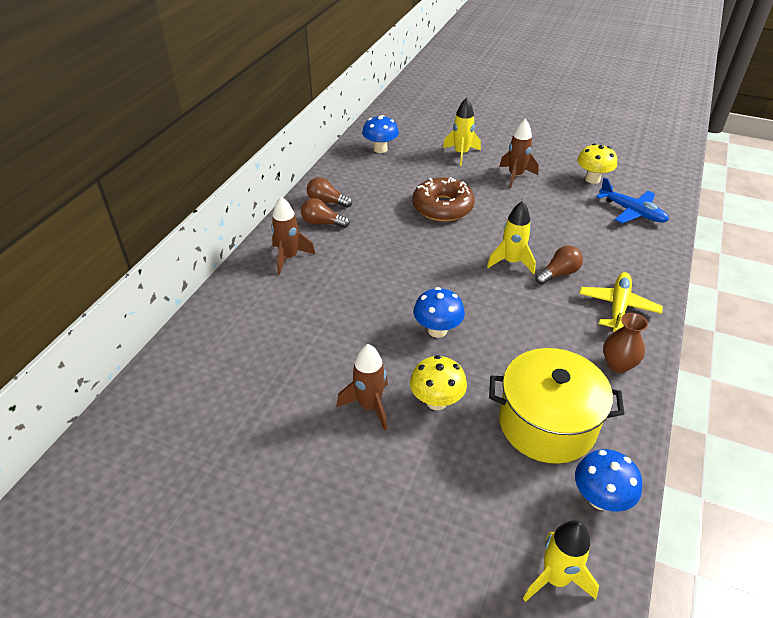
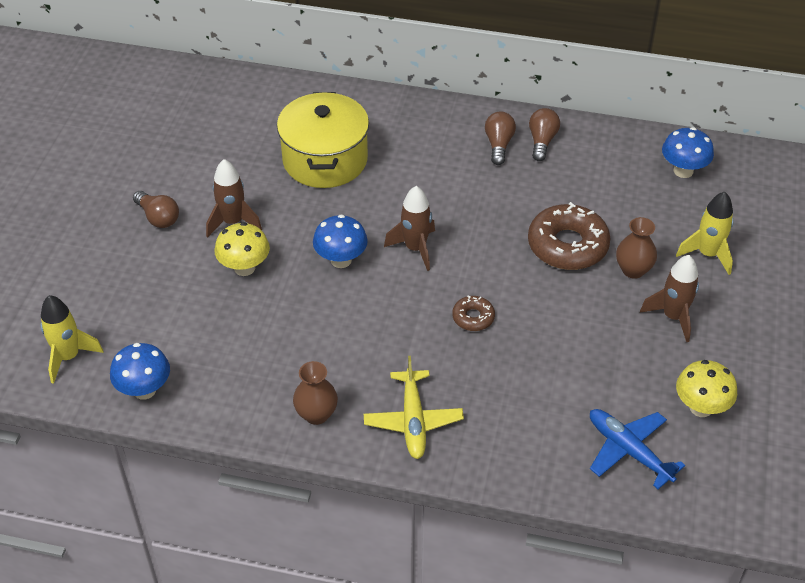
camera: 80 degrees right, 5 degrees up
brown rocket [271,197,316,275] -> brown rocket moved to [384,186,435,271]
yellow rocket [487,201,536,274] -> brown donut [452,296,495,331]
yellow pot [489,348,624,464] -> yellow pot moved to [277,92,369,188]
brown light bulb [535,245,583,285] -> brown light bulb moved to [133,191,179,228]
yellow plane [579,272,663,332] -> yellow plane turned 75 degrees clockwise [364,356,464,459]
blue plane [596,177,669,224] -> blue plane turned 105 degrees clockwise [590,409,685,489]
none -> brown vase [616,217,657,279]

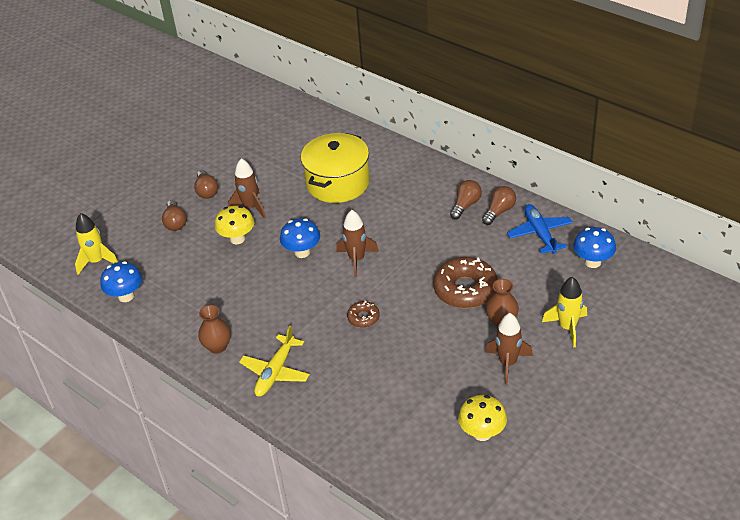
camera: 30 degrees right, 5 degrees down
blue plane [590,409,685,489] -> blue plane moved to [507,204,573,254]
none -> brown light bulb [162,200,187,231]

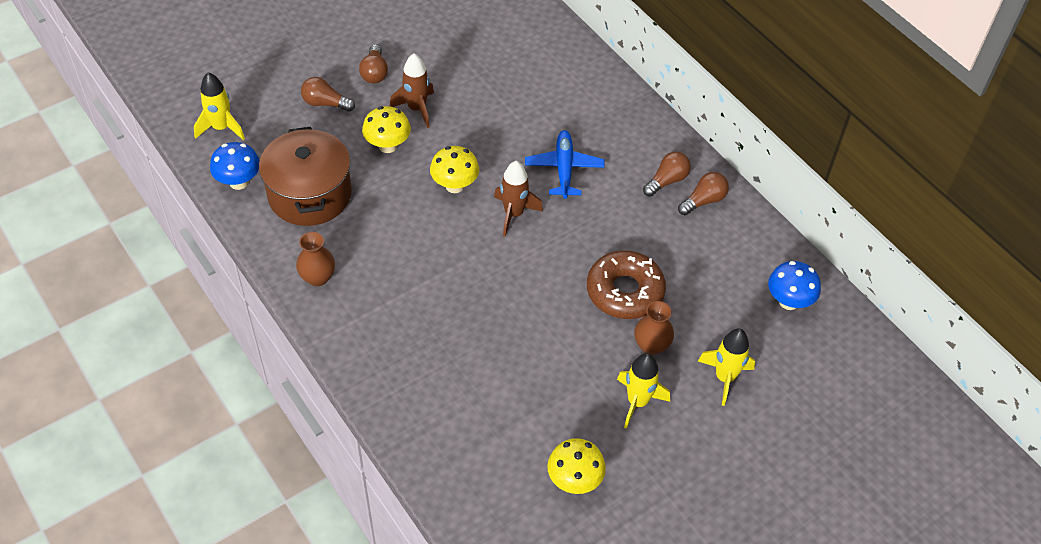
camera: 10 degrees right, 10 degrees up
brown light bulb [162,200,187,231] -> brown light bulb turned 105 degrees clockwise [301,77,355,112]
yellow plane [239,326,310,397] -> none
blue mushroom [280,218,320,258] -> yellow mushroom [430,146,479,193]
yellow pot [301,133,370,203] -> none
brown donut [347,301,380,328] -> none
brown rocket [485,313,533,385] -> yellow rocket [617,353,670,429]
blue plane [507,204,573,254] -> blue plane moved to [525,130,605,199]
none -> brown pot [259,127,352,226]

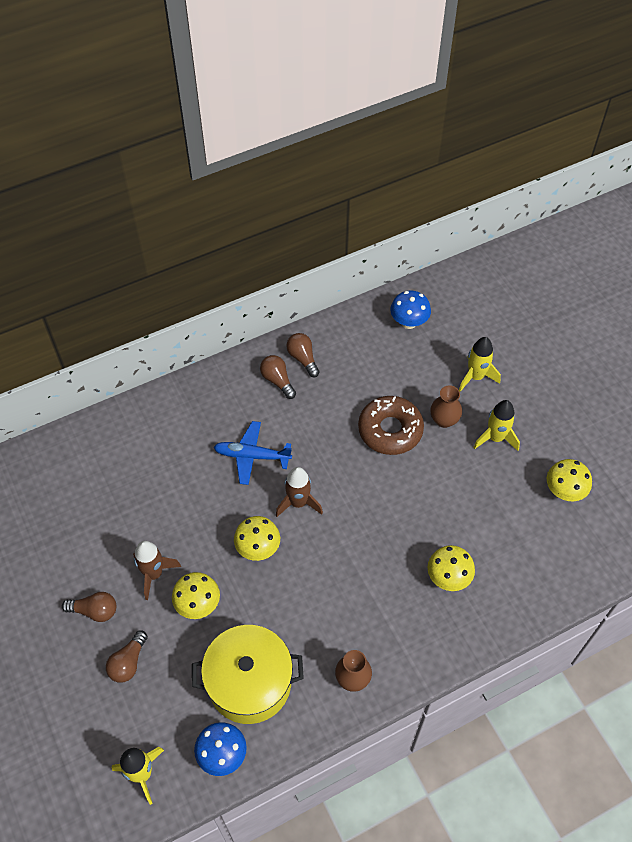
camera: 80 degrees left, 5 degrees up
brown pot [259,127,352,226] -> yellow pot [192,625,304,724]
none -> yellow mushroom [427,545,475,591]

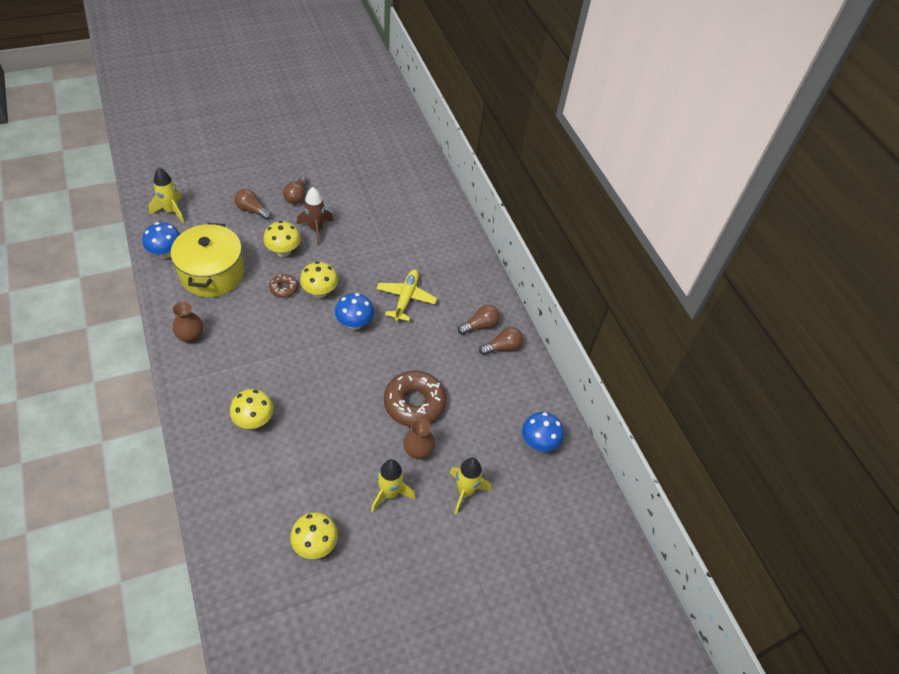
camera: 90 degrees right, 5 degrees down
blue plane [214,421,292,485] -> yellow plane [376,269,437,321]
brown rocket [276,467,323,517] -> blue mushroom [335,293,374,330]
none -> brown donut [269,274,298,298]

